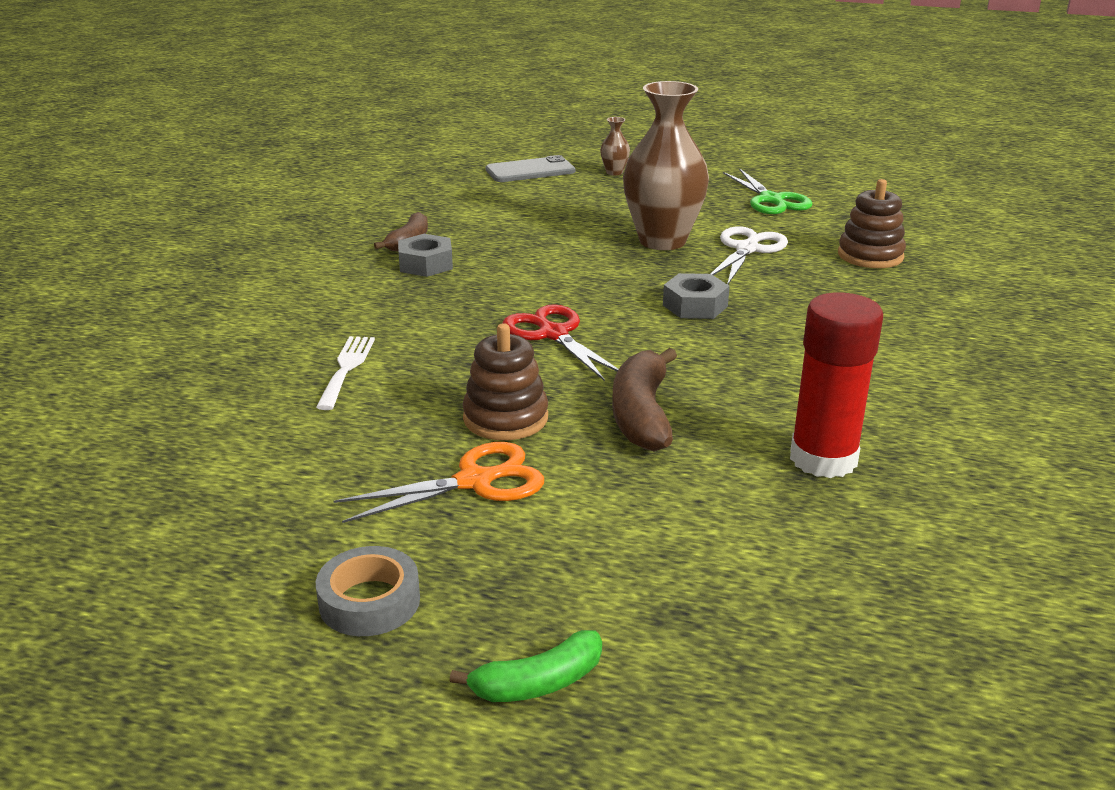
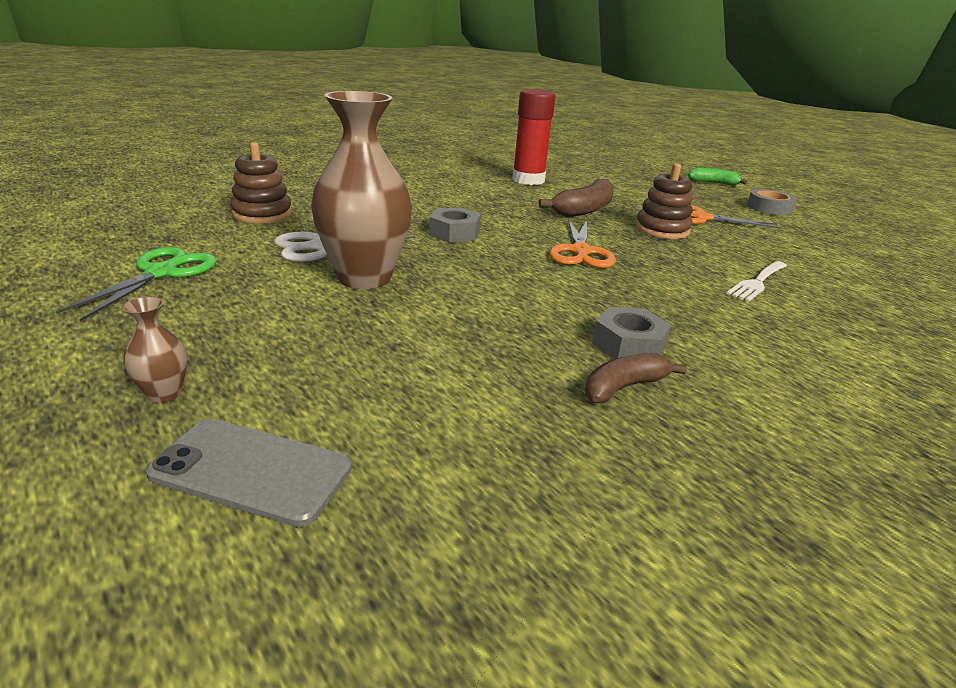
camera: 145 degrees left, 0 degrees up
red scissors [503,304,619,381] -> orange scissors [549,220,616,268]

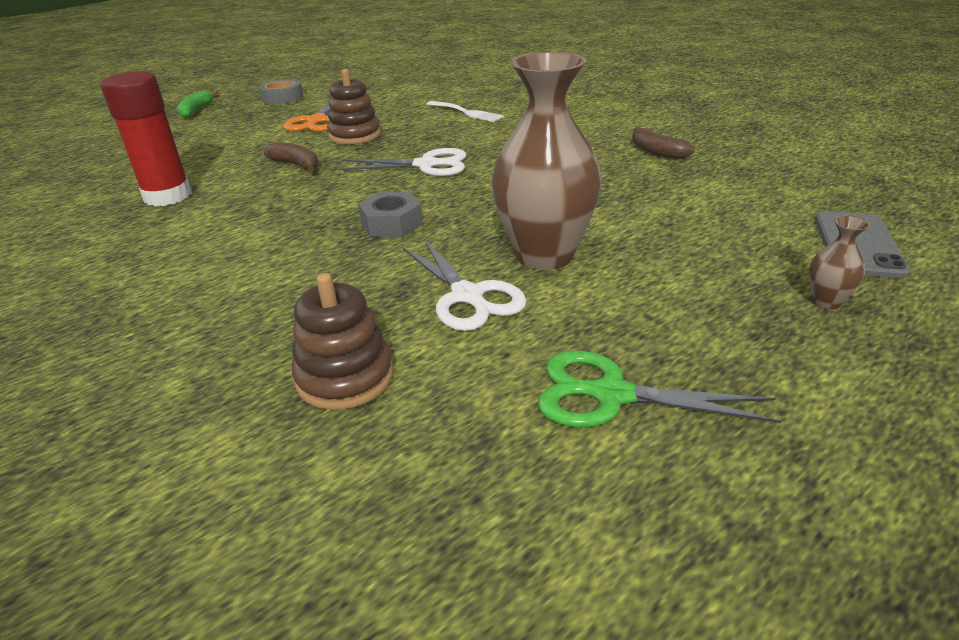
camera: 90 degrees left, 5 degrees up
brown banana [539,179,614,217] -> brown banana [264,142,318,172], size x0.64
orange scissors [549,220,616,268] -> white scissors [338,148,466,176]
grey nut [592,307,671,359] -> none

